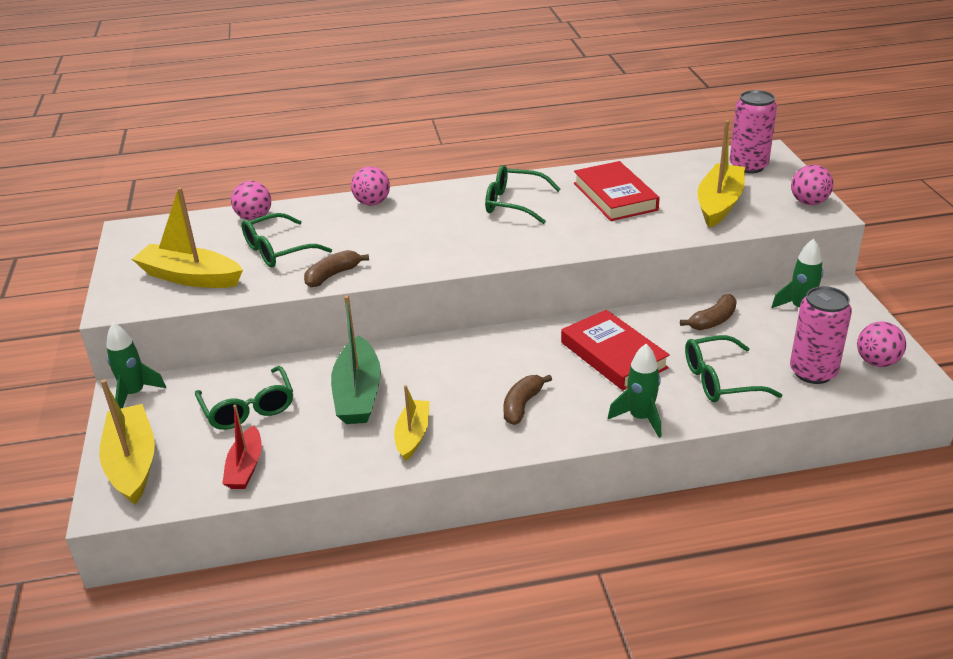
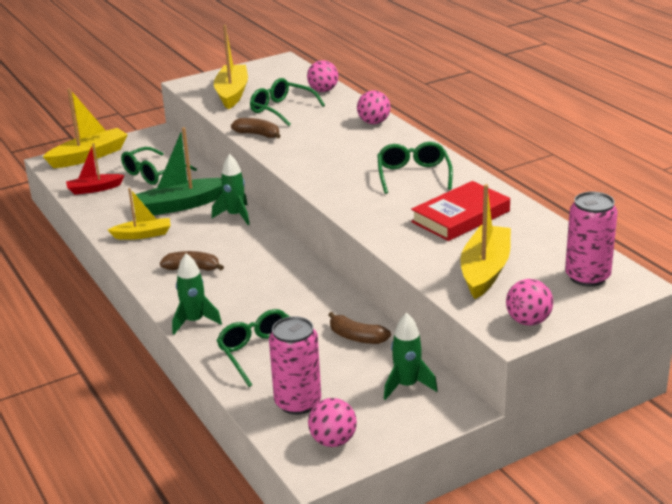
camera: 70 degrees right, 5 degrees down
green rocket [106,323,166,409] -> green rocket moved to [212,154,250,225]
red book [561,310,670,390] -> none
yellow boat [697,120,745,228] -> yellow boat turned 75 degrees counterclockwise [460,184,511,299]

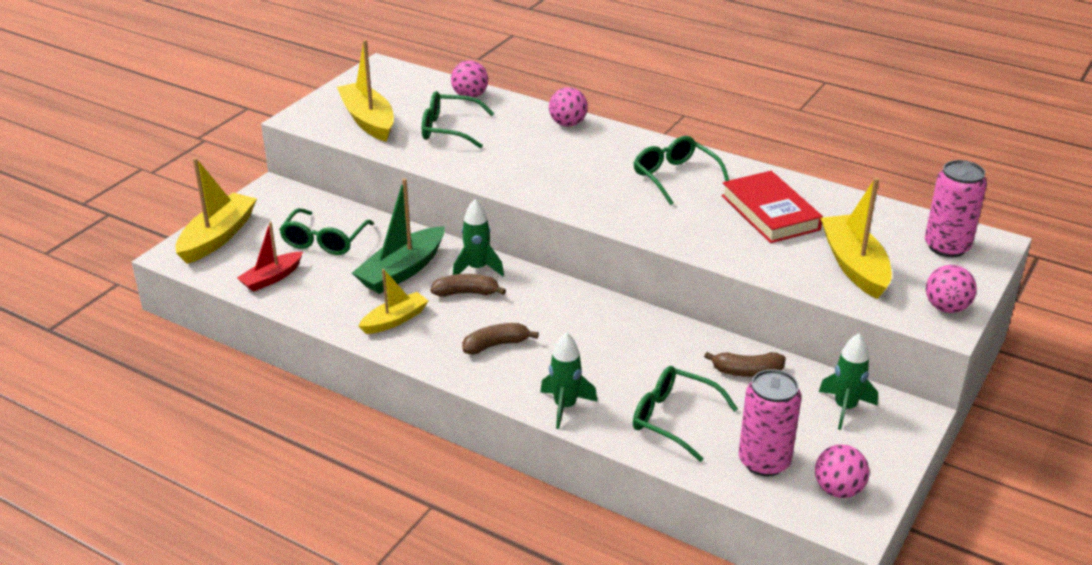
camera: 30 degrees left, 5 degrees up
brown banana [231,118,281,139] -> brown banana moved to [431,274,506,297]
red book [411,181,510,241] -> red book turned 45 degrees counterclockwise [721,171,823,243]

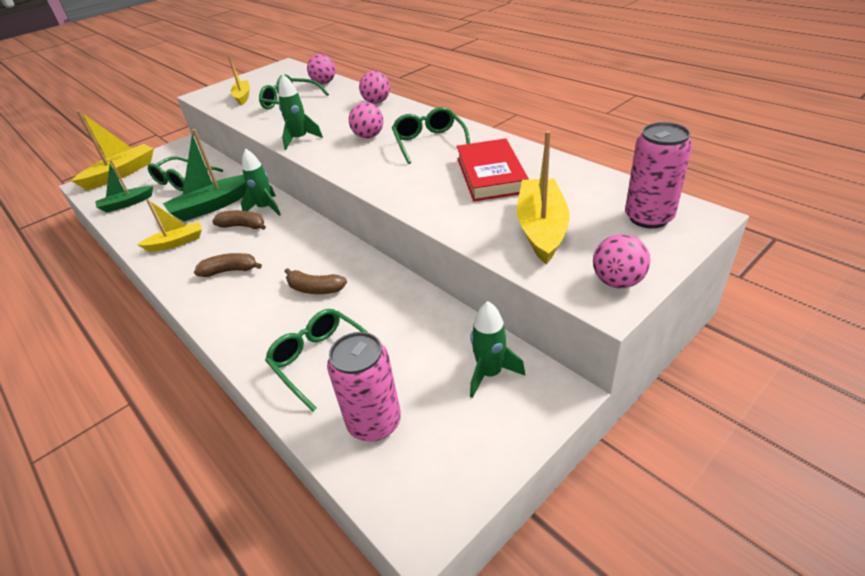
camera: 20 degrees right, 5 degrees up
red boat [237,222,303,292] -> green boat [95,160,153,213]
yellow boat [337,40,394,142] -> yellow boat [228,56,250,105], size x0.62
green rocket [540,332,598,429] -> green rocket moved to [278,74,323,150]
brown banana [704,352,786,377] -> brown banana moved to [285,268,347,294]
pink ball [815,444,869,498] -> pink ball moved to [349,102,383,138]

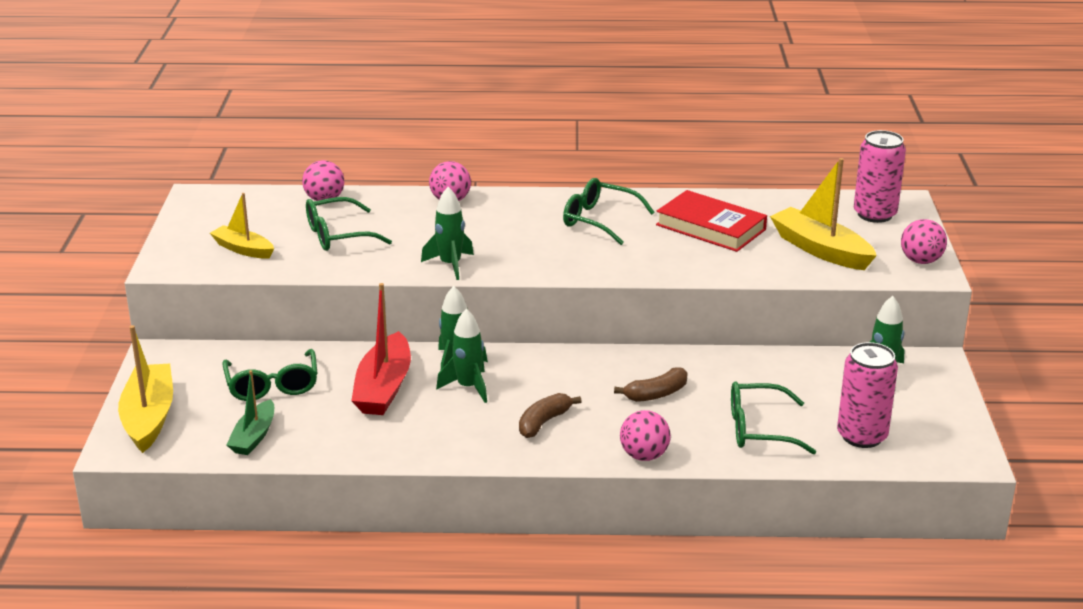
camera: 50 degrees left, 10 degrees down
yellow boat [137,199,202,252] -> none
green boat [163,129,247,221] -> red boat [351,283,411,415]
brown banana [212,210,266,230] -> green rocket [436,309,487,403]
pink ball [349,102,383,138] -> pink ball moved to [620,410,671,461]

